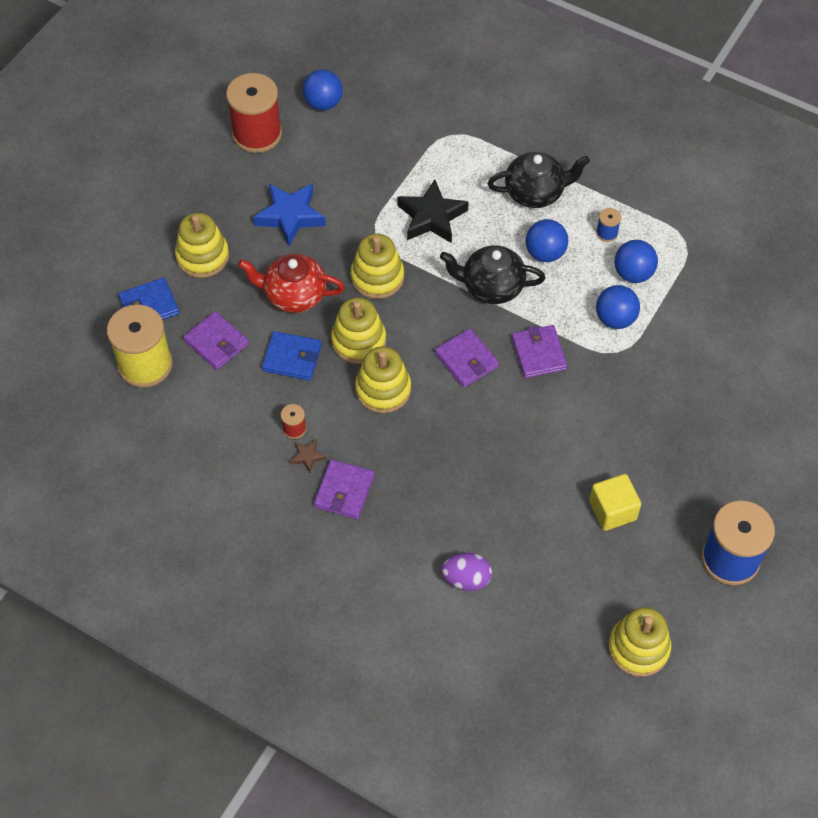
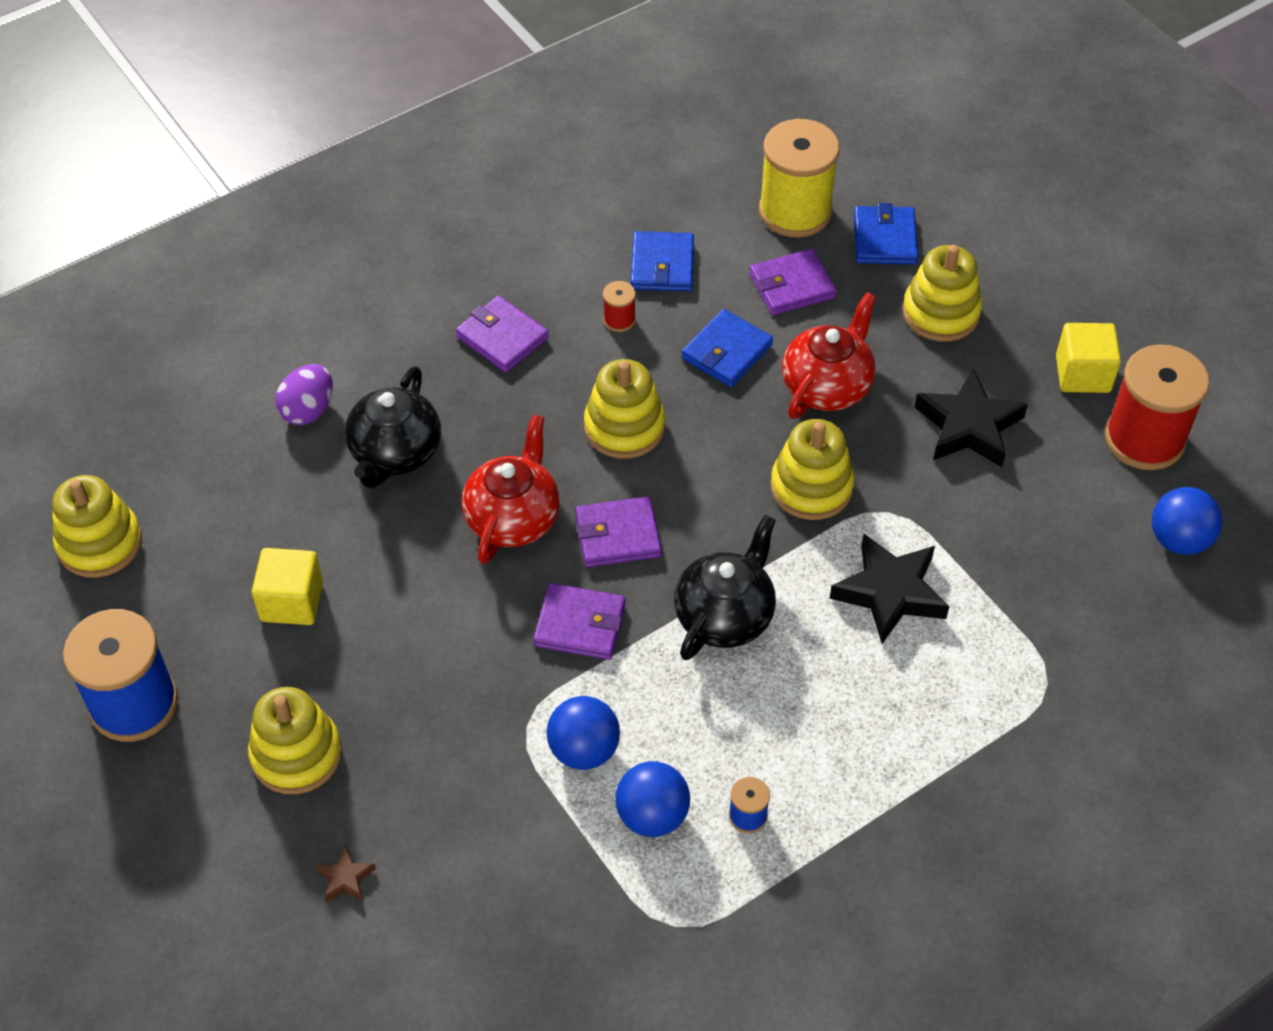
camera: 115 degrees right, 5 degrees down
blue star [253,184,326,246] -> black star [914,368,1028,467]
brown star [290,439,326,473] -> brown star moved to [315,845,376,902]
yellow stacking toy [331,297,386,364] -> yellow stacking toy moved to [248,687,342,794]
black teapot [488,152,590,208] -> black teapot moved to [345,366,441,489]
blue ball [526,219,568,262] -> none
none -> red teapot [461,414,560,564]
none -> blue wallet [630,231,694,291]
none -> yellow cube [1056,323,1121,393]

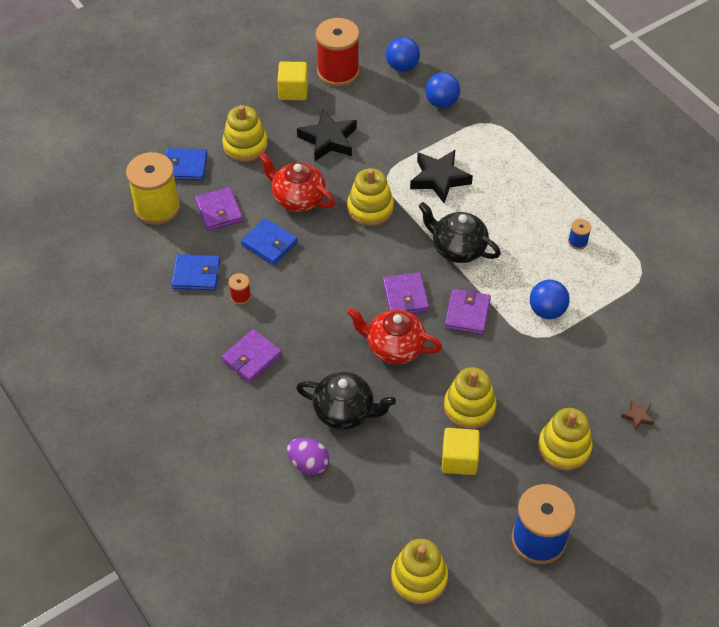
camera: 90 degrees left, 0 degrees up
yellow stacking toy [584,359,665,459] -> yellow stacking toy moved to [444,367,496,429]
blue ball [615,761,690,837] -> blue ball moved to [425,72,460,108]

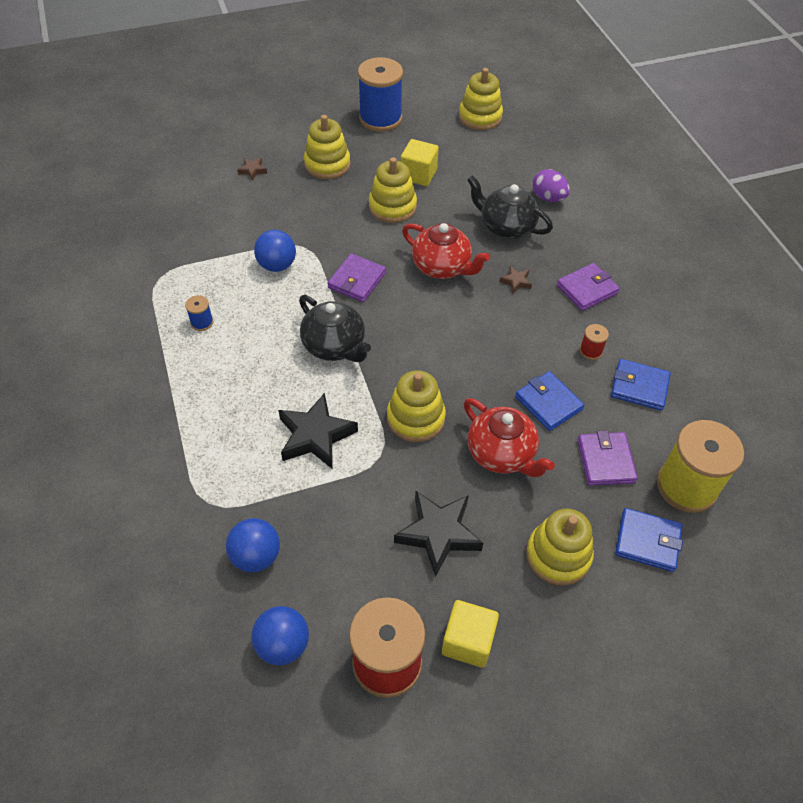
camera: 165 degrees left, 0 degrees up
purple wallet [383,272,429,314] -> none
none -> brown star [499,266,532,293]

